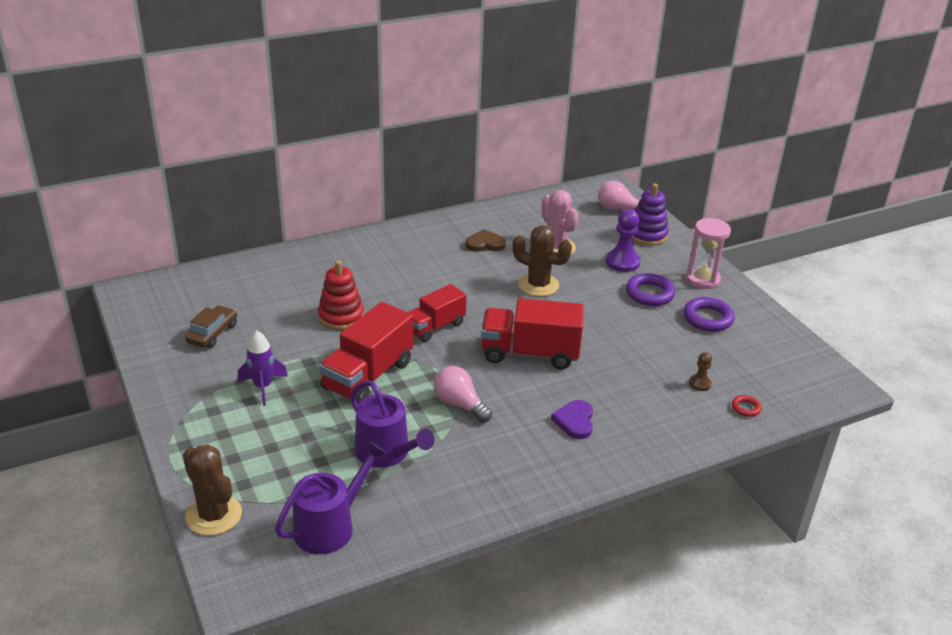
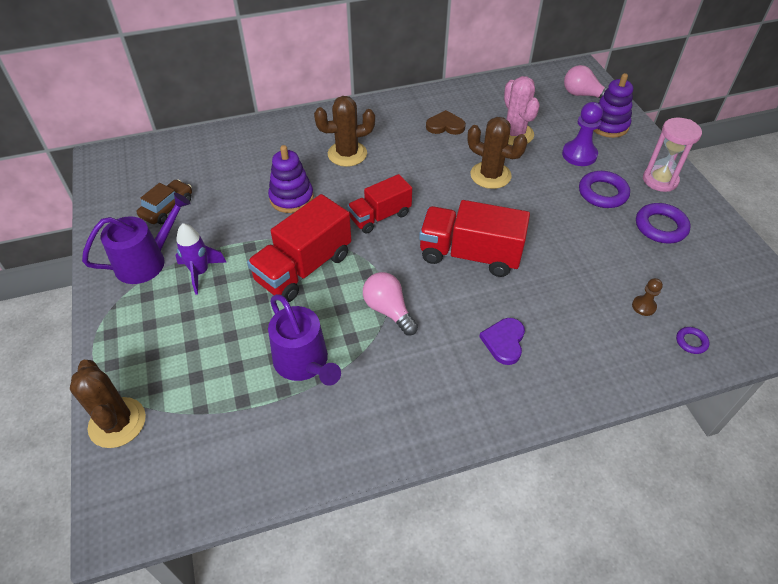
camera: 10 degrees right, 15 degrees up
purple watering can [275,441,387,554] -> purple watering can moved to [82,193,191,284]
red stacking toy [318,261,364,330] -> purple stacking toy [268,145,314,213]
red ring [732,395,762,417] -> purple ring [676,327,710,354]
none -> brown cactus [314,96,375,167]

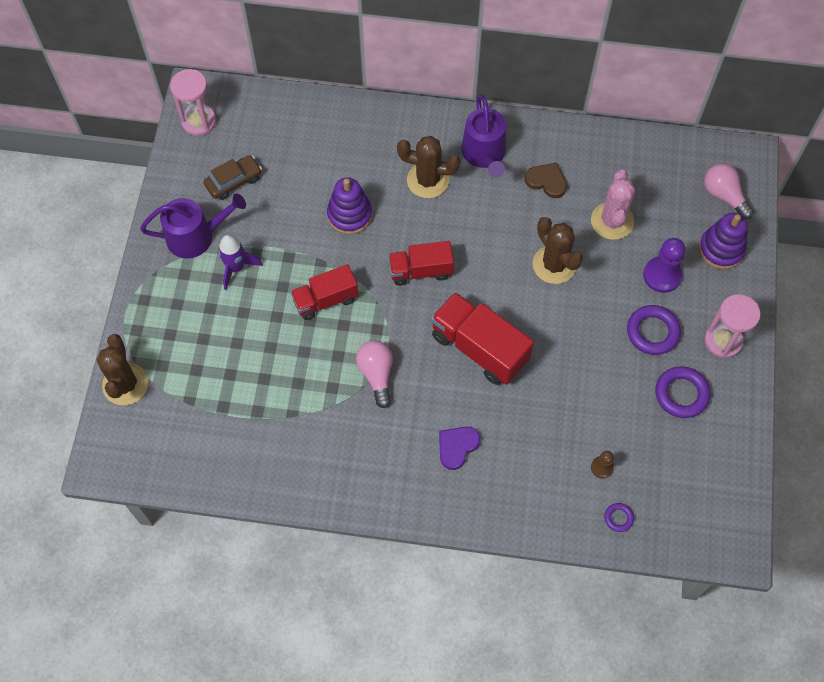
camera: 25 degrees right, 15 degrees up
red truck [247,194,351,302] -> red truck [291,264,358,320], size x0.65
purple watering can [268,294,341,386] -> purple watering can moved to [461,95,506,178]
none -> pink hourglass [170,69,216,136]

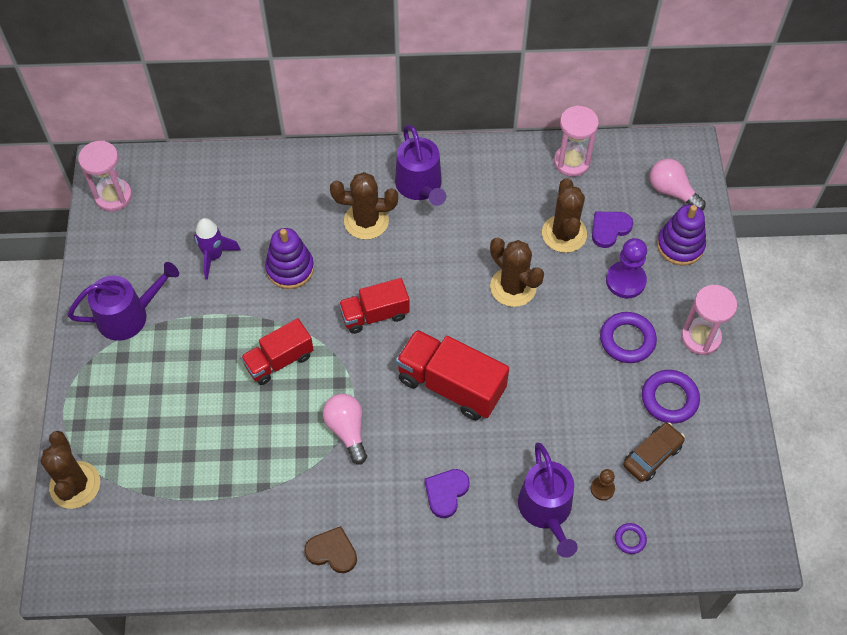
camera: 10 degrees left, 5 degrees down
brown car [204,155,262,200] -> brown car moved to [623,422,685,482]
purple rocket [218,235,263,290] -> purple rocket moved to [194,218,241,280]
brown heart [525,162,567,198] -> brown heart moved to [304,526,357,573]
pink cactus [591,170,635,240] -> brown cactus [542,178,587,253]
none -> purple watering can [518,443,578,558]
none -> pink hourglass [554,105,599,177]
none -> purple heart [592,212,633,248]

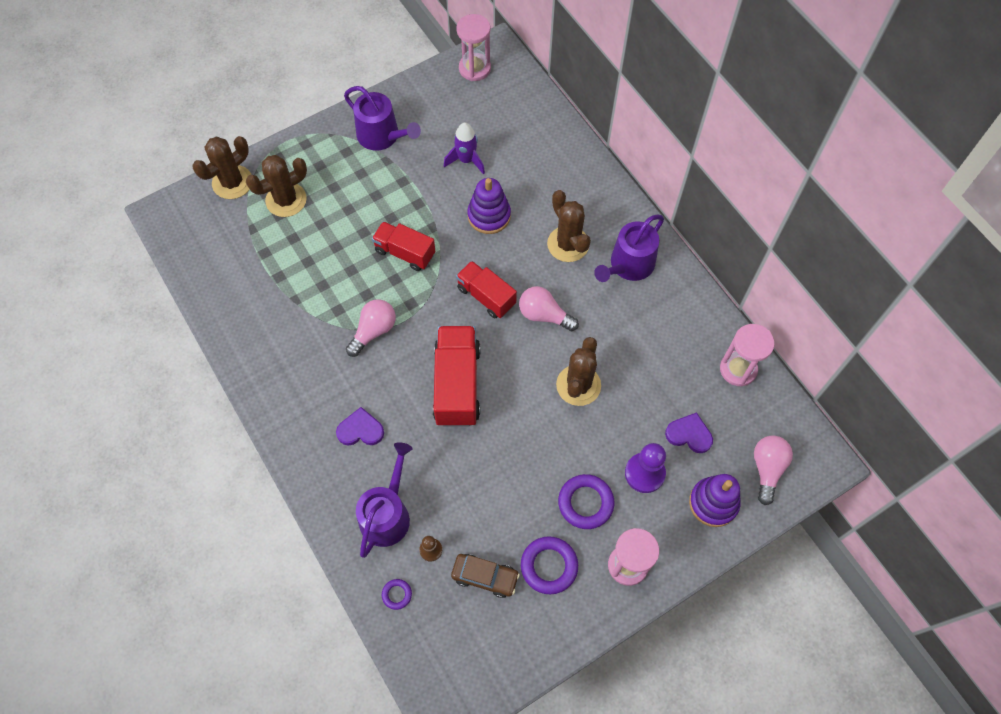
camera: 60 degrees right, 5 degrees up
brown heart [304,526,357,573] -> none
purple watering can [518,443,578,558] -> purple watering can turned 150 degrees clockwise [356,442,412,558]
brown cactus [542,178,587,253] -> brown cactus moved to [246,155,307,217]
none -> pink light bulb [519,286,579,331]

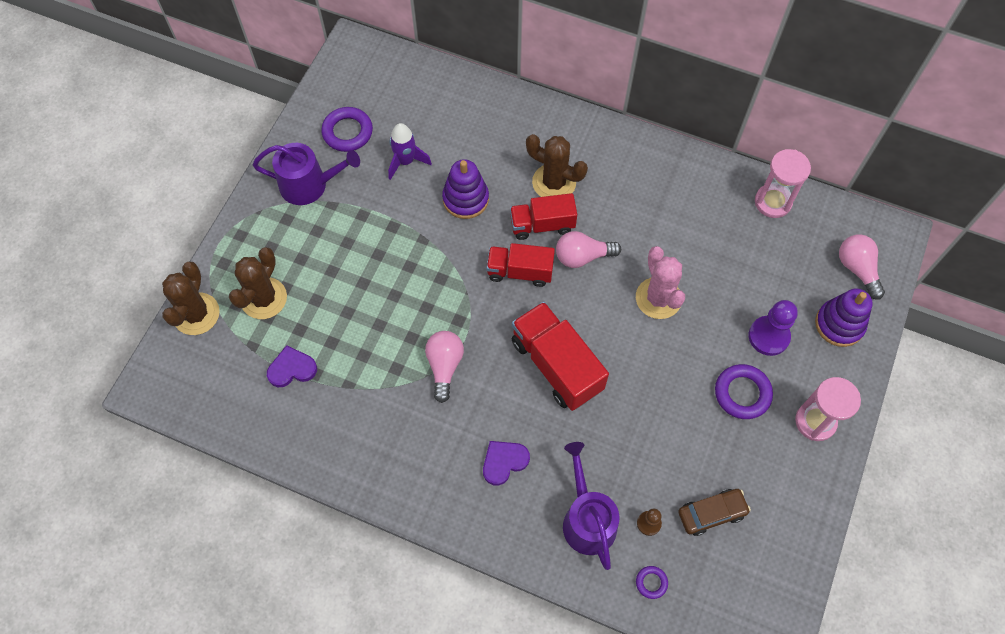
camera: 35 degrees left, 0 degrees up
red truck [372,221,435,271] -> red truck moved to [510,193,577,240]
pink hourglass [456,14,491,81] -> none
purple ring [521,536,578,594] -> purple ring moved to [321,107,373,152]
brown cactus [556,337,601,406] -> pink cactus [636,246,685,319]
purple watering can [594,215,664,282] -> none
purple heart [665,412,713,453] -> purple heart moved to [267,345,317,387]

